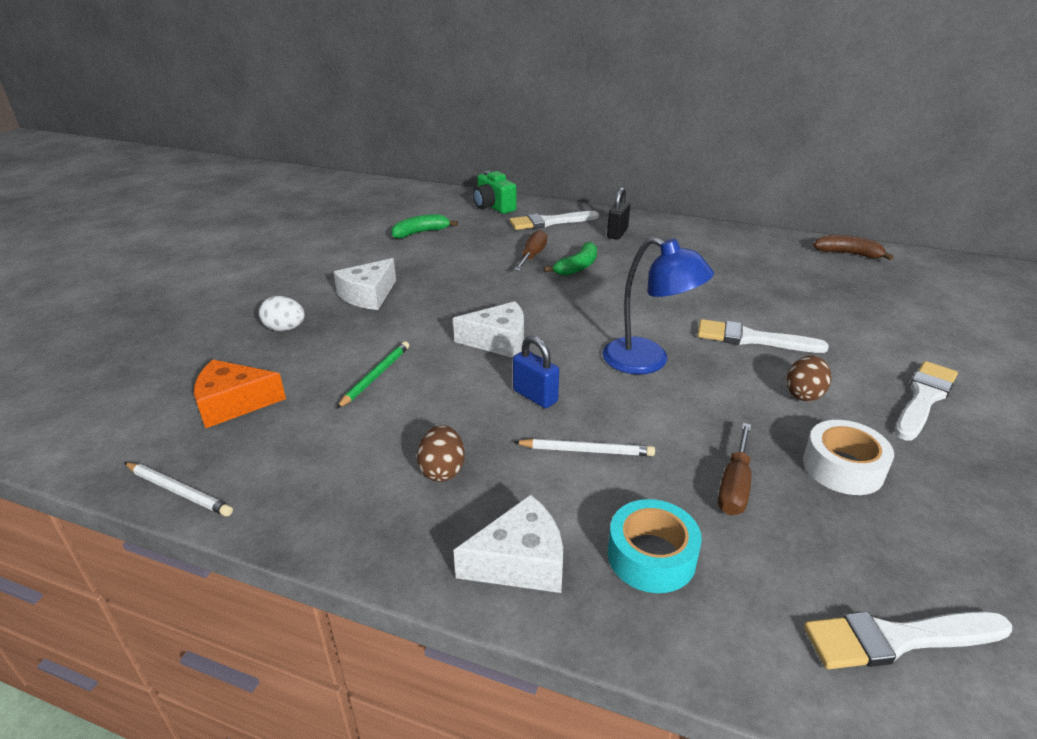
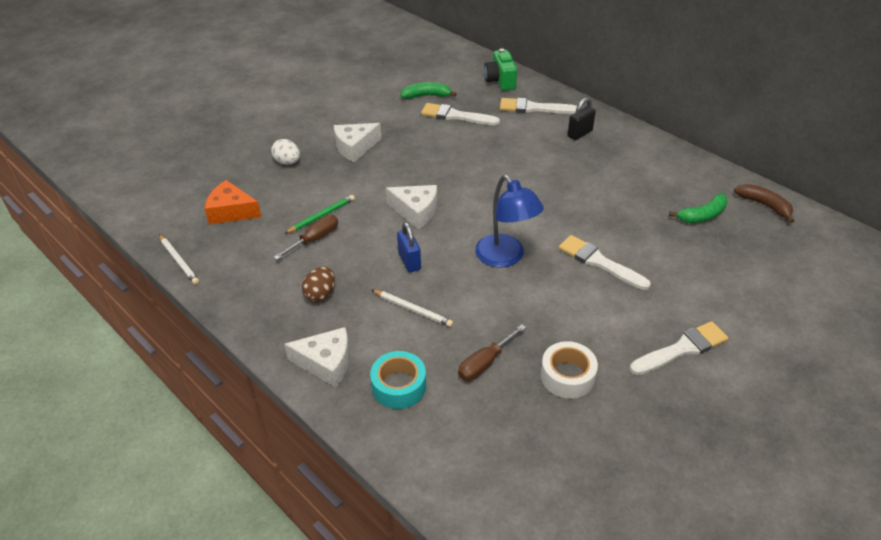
camera: 25 degrees right, 10 degrees up
brown screwdriver [514,230,547,271] -> brown screwdriver moved to [273,215,338,260]
green banana [544,242,597,276] -> green banana moved to [669,193,728,223]
brown egg [786,355,831,401] -> none
white brush [804,611,1012,669] -> white brush moved to [421,103,500,125]

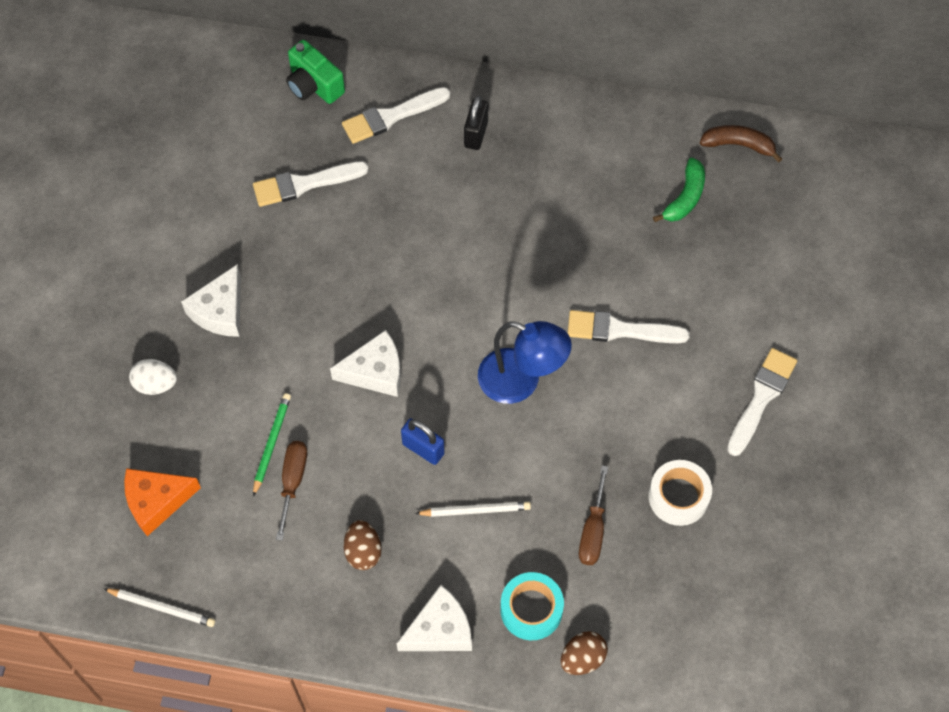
camera: 35 degrees left, 20 degrees up
green banana [401,82,457,99] -> none
none -> brown egg [561,631,608,675]

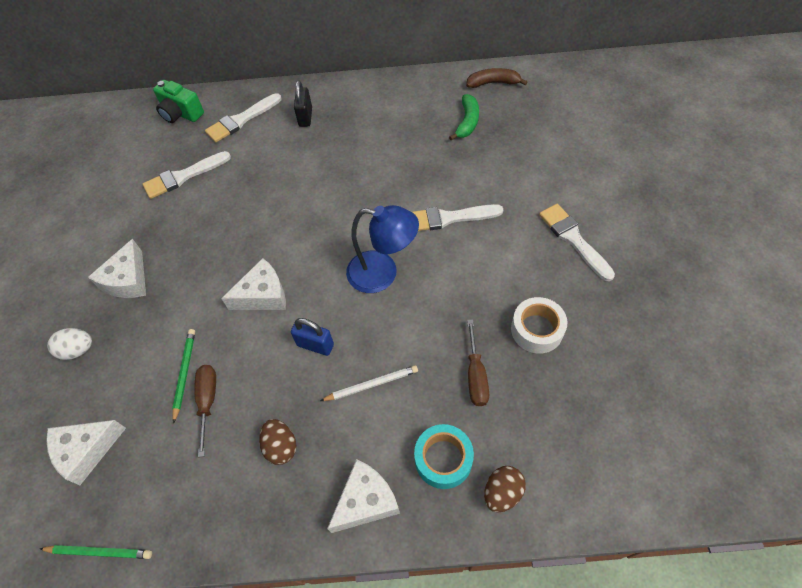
camera: 10 degrees left, 5 degrees down
white pencil [104,588,215,627] -> green pencil [40,545,152,559]
orange cheese [124,468,201,536] -> white cheese [46,420,126,485]
white brush [727,348,797,456] -> white brush turned 45 degrees counterclockwise [539,204,615,281]

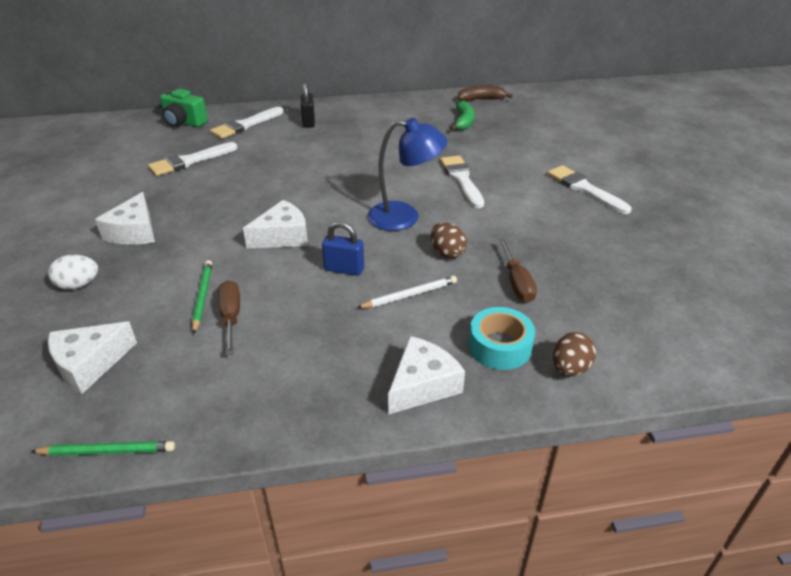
camera: 10 degrees left, 20 degrees down
brown egg [259,419,296,465] -> brown egg moved to [431,222,467,259]
white brush [413,204,503,231] -> white brush turned 90 degrees clockwise [440,156,484,208]
white tape [511,297,567,354] -> none

